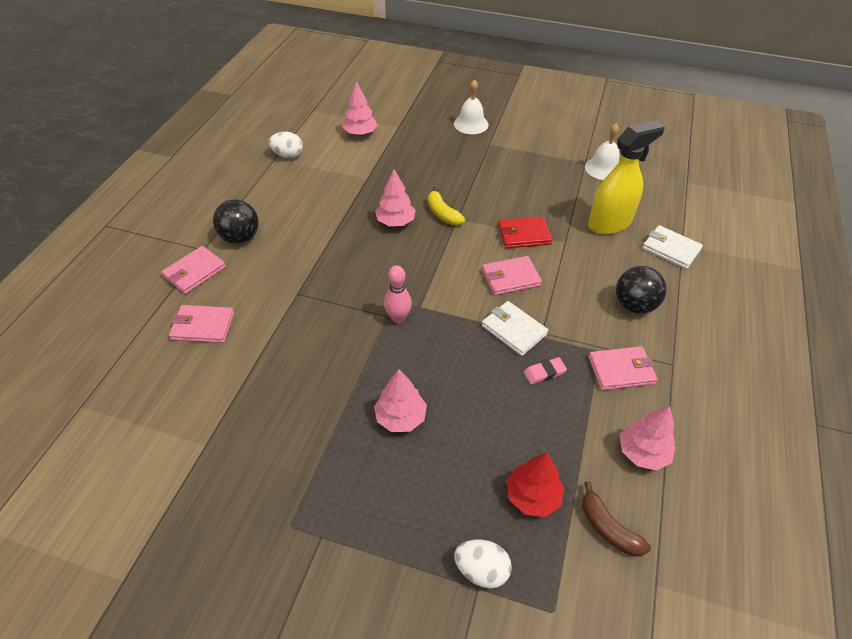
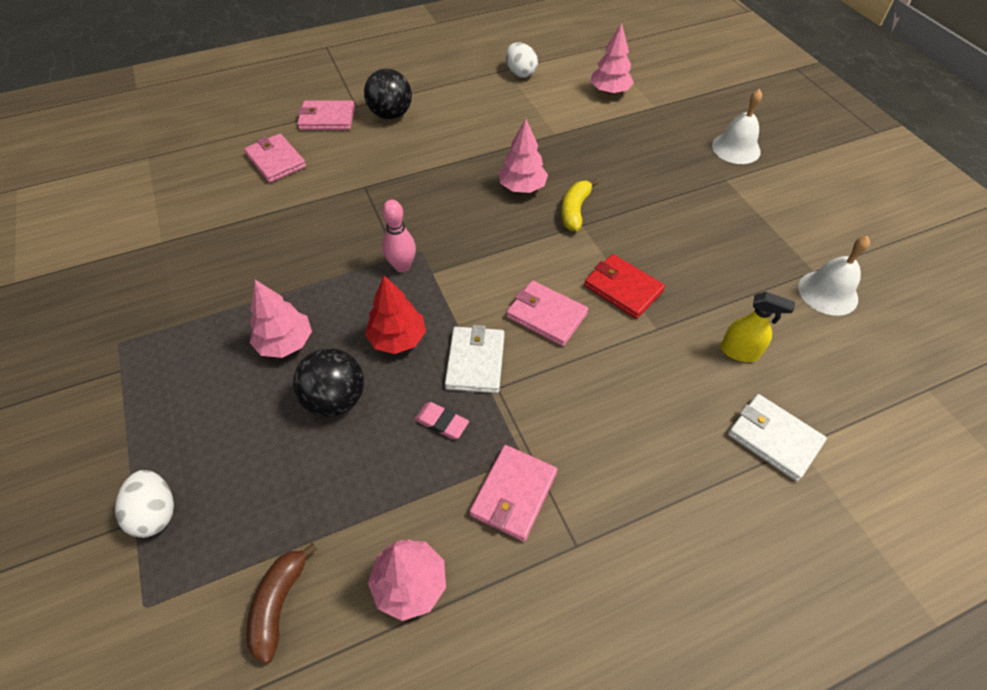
camera: 50 degrees right, 5 degrees up
red tree [507,453,564,517] -> red tree moved to [365,276,426,354]
yellow spray bottle [588,120,665,235] -> yellow spray bottle [720,292,795,362], size x0.52
pink wallet [588,346,657,390] -> pink wallet turned 75 degrees clockwise [469,445,558,542]
black ball [616,266,667,314] -> black ball moved to [293,348,364,417]
white wallet [642,225,703,269] -> white wallet turned 45 degrees counterclockwise [728,394,827,481]

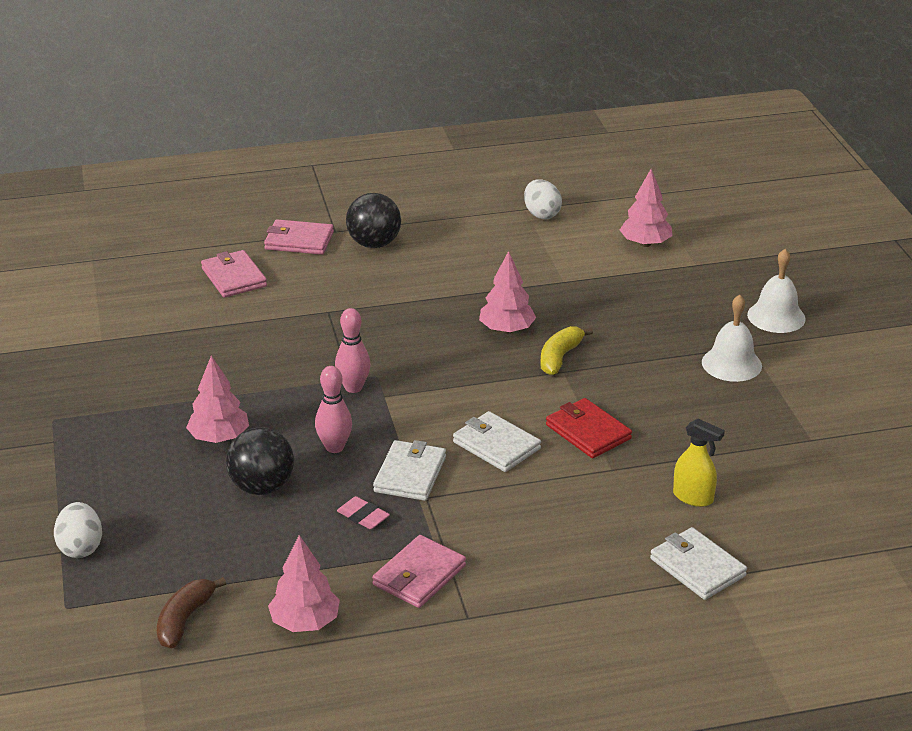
camera: 10 degrees right, 20 degrees down
red tree [365,276,426,354] -> pink bowling pin [315,366,352,453]
pink wallet [506,280,588,346] -> white wallet [453,411,541,472]
white bell [798,236,870,316] -> white bell moved to [702,294,762,382]

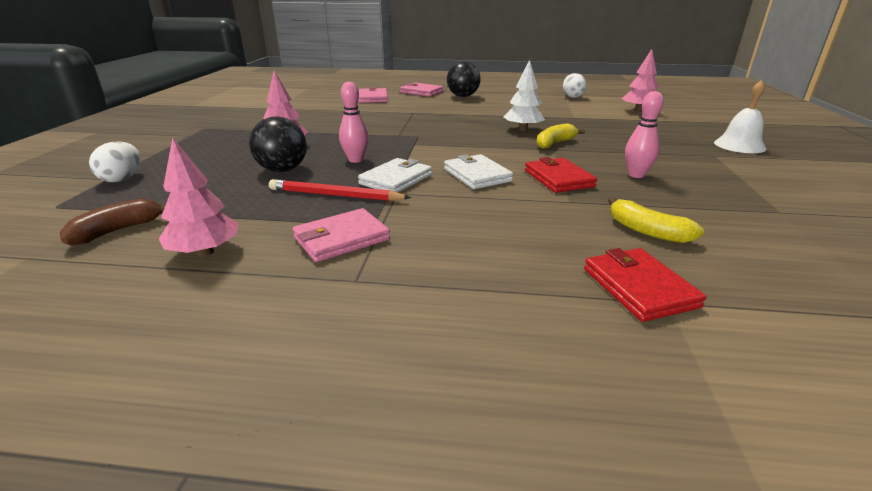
camera: 20 degrees right, 5 degrees down
pink bowling pin [335,308,371,393] -> pink bowling pin moved to [625,91,664,178]
pink eraser [337,496,390,529] -> red pencil [269,179,411,201]
pink tree [479,251,536,334] -> white tree [504,60,545,131]
white wallet [650,527,747,600] -> red wallet [584,248,706,322]
yellow spray bottle [673,419,725,507] -> yellow banana [608,197,704,243]
white bell [702,294,762,382] -> none

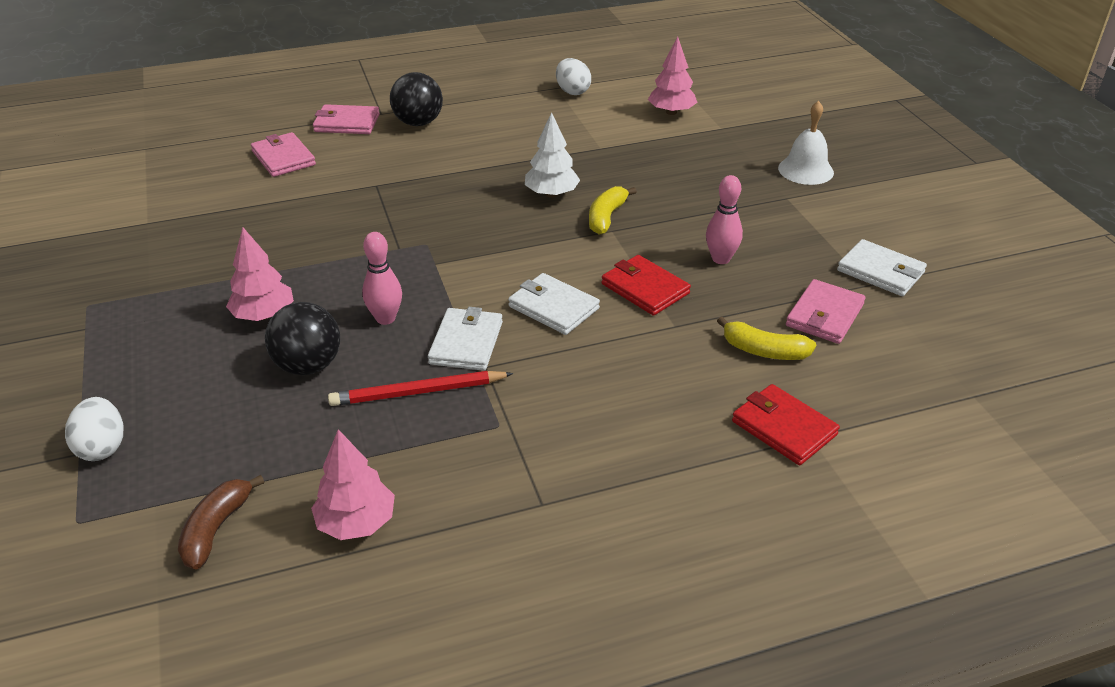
camera: 25 degrees left, 10 degrees up
pink wallet [293,208,390,262] -> pink wallet moved to [786,279,866,344]
none -> white wallet [837,239,927,296]

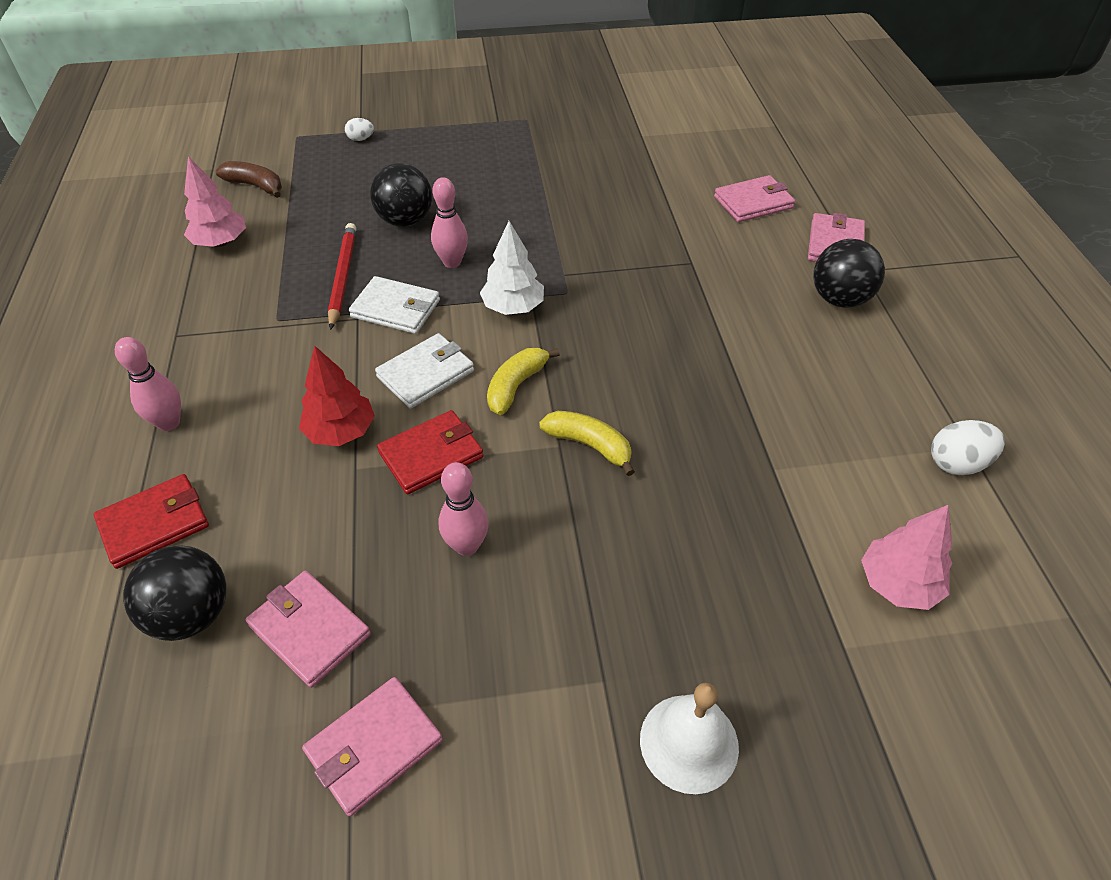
camera: 100 degrees right, 10 degrees up
white egg [65,397,124,461] -> white egg [345,118,374,141], size x0.60
pink tree [226,227,294,321] -> none
white tree [525,112,580,198] -> white tree moved to [480,221,544,315]
yellow banana [717,317,816,360] -> yellow banana moved to [487,348,560,415]
white wallet [837,239,927,296] -> pink wallet [302,677,443,816]
none -> pink bowling pin [115,337,181,431]
none -> black ball [123,545,226,641]
none -> red tree [299,346,375,446]

